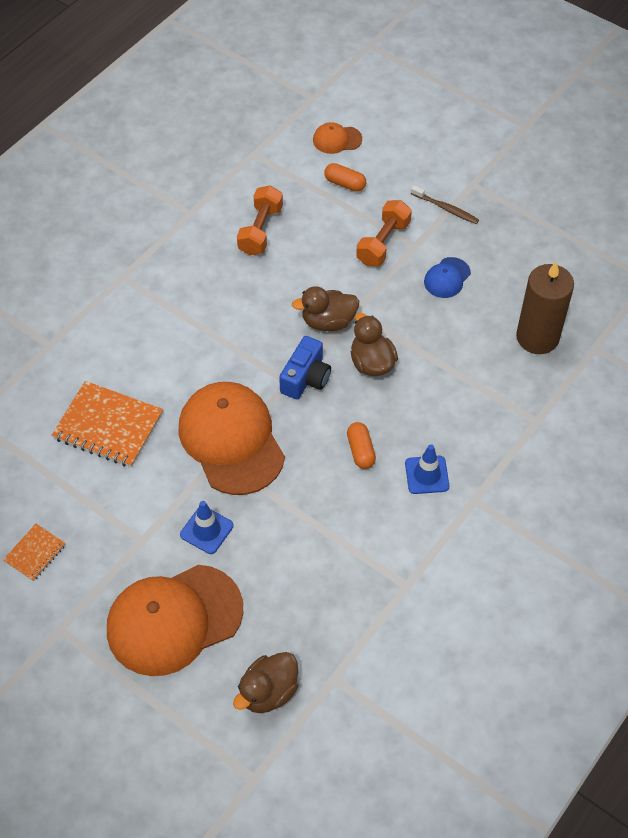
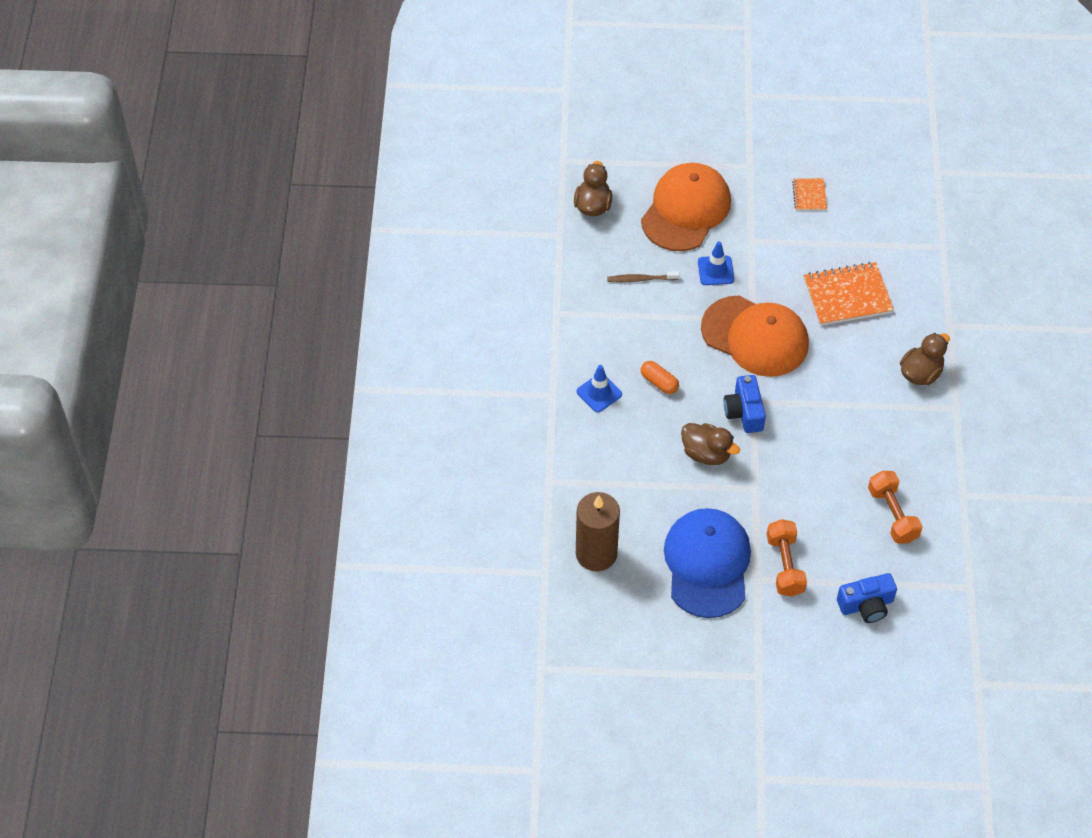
camera: 145 degrees right, 0 degrees up
brown duck [292,286,359,331] -> brown duck moved to [900,333,950,385]
orange cap [313,122,362,154] -> none
orange capsule [324,163,366,192] -> blue camera [837,573,897,623]
brown toothbrush [411,185,479,224] -> brown toothbrush moved to [607,271,680,282]
blue cap [424,257,471,298] -> blue cap [664,508,751,618], size x2.23

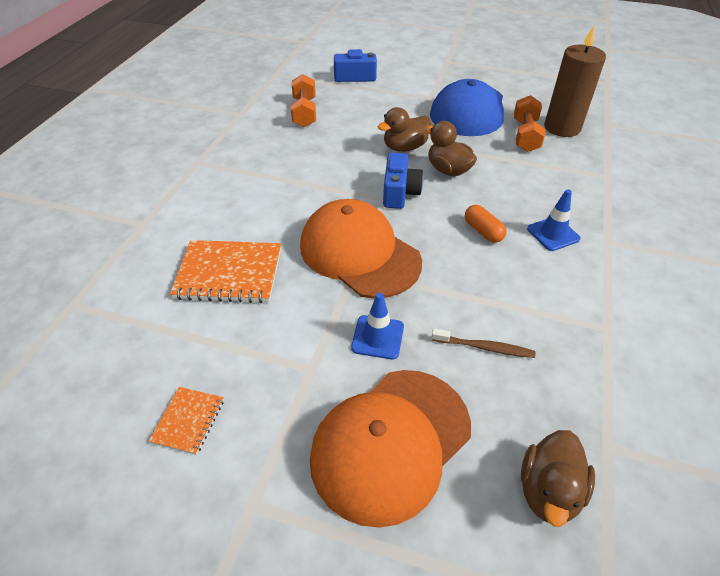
camera: 165 degrees left, 10 degrees down
orange dumbbell [767,519,807,597] -> orange dumbbell moved to [514,95,546,152]
brown duck [900,333,950,385] -> brown duck moved to [377,107,431,152]

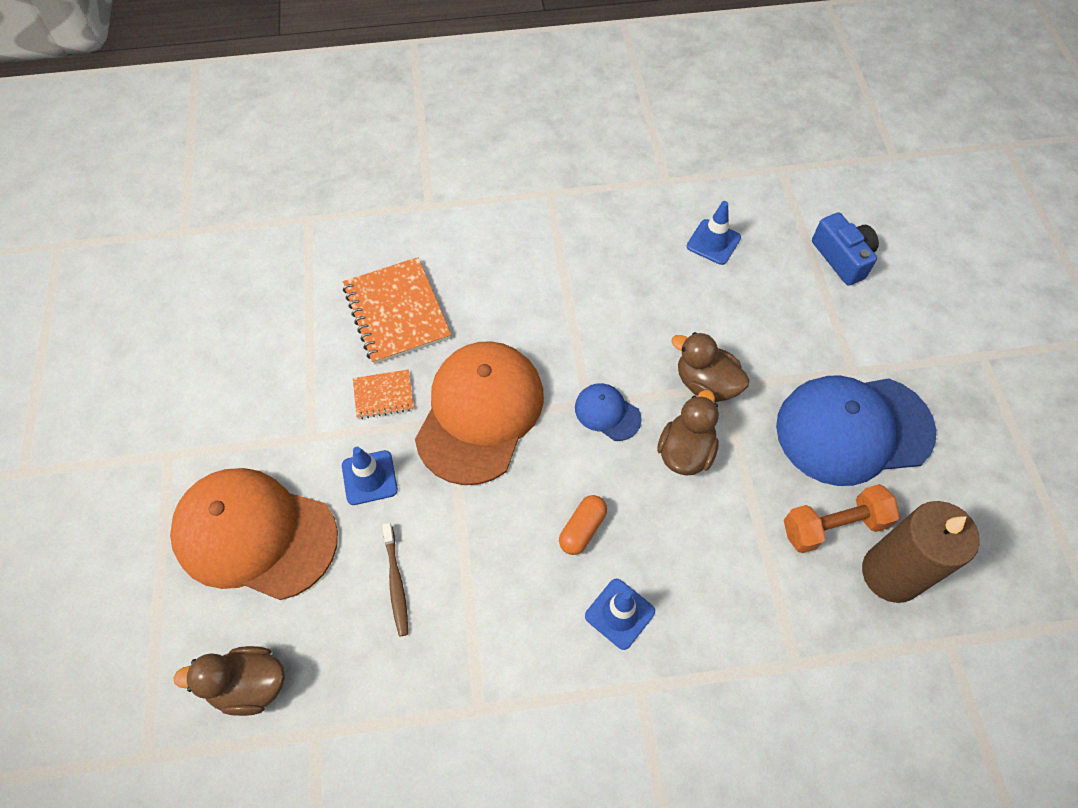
camera: 65 degrees right, 15 degrees up
orange notebook [149,387,224,455] -> orange notebook moved to [353,369,414,419]
orange dumbbell [291,74,316,127] -> blue traffic cone [687,201,741,265]
blue camera [383,153,423,209] -> blue cap [575,383,642,441]

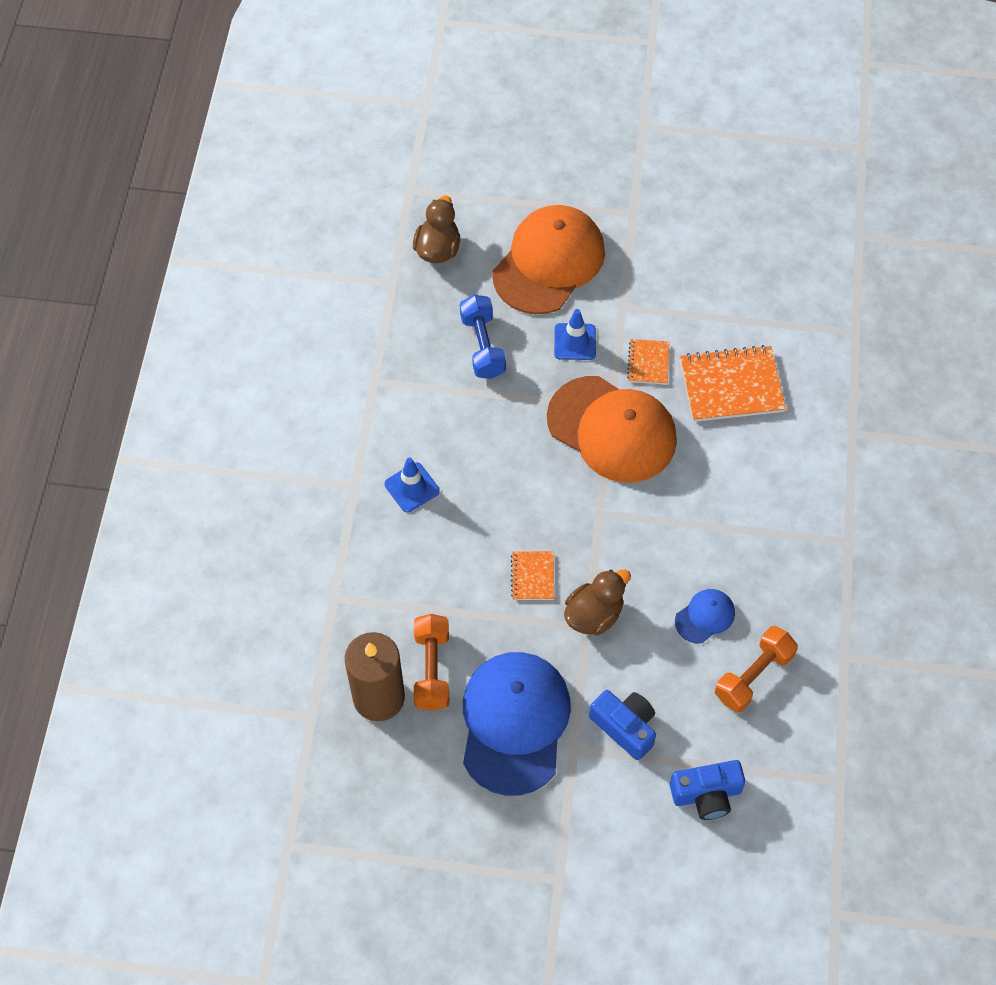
camera: 105 degrees right, 0 degrees up
brown toothbrush [382,523,408,636] -> blue dumbbell [460,295,506,379]
orange capsule [559,495,607,555] -> none
blue cap [575,383,642,441] -> blue cap moved to [675,589,735,644]
brown duck [657,390,719,476] -> orange notebook [511,551,554,600]
blue traffic cone [687,201,741,265] -> orange dumbbell [715,626,798,712]
none -> blue camera [589,690,656,760]

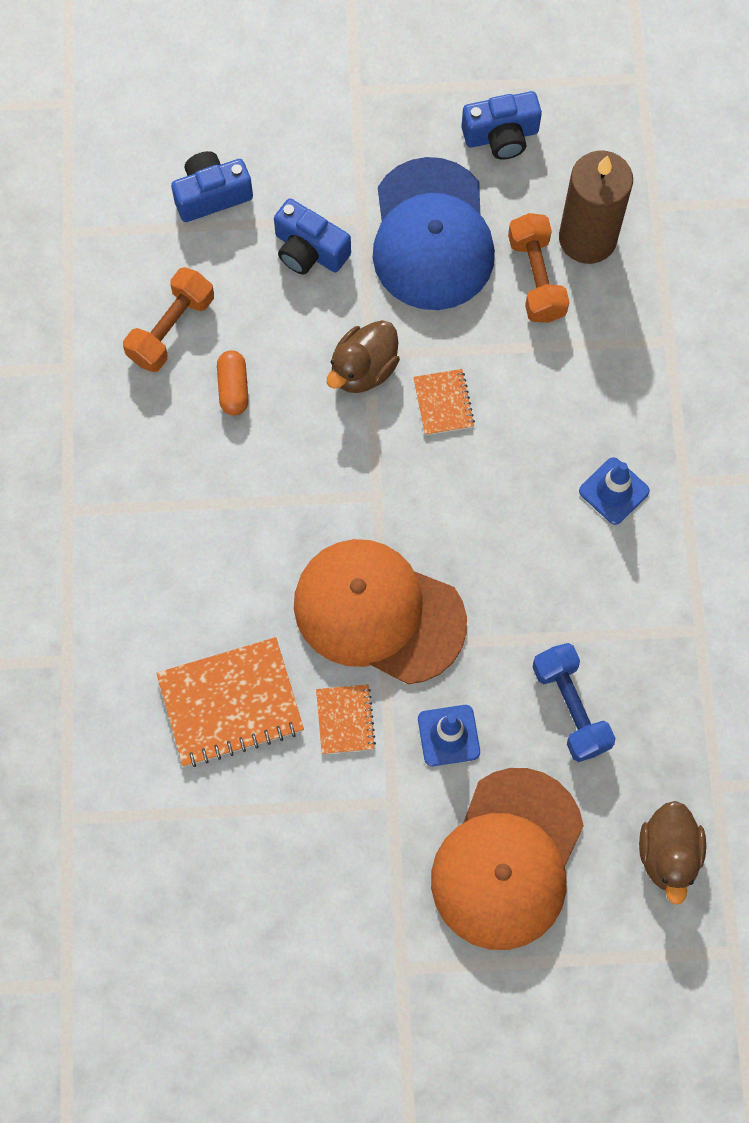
camera: 170 degrees right, 10 degrees up
blue cap [675,589,735,644] -> orange capsule [217,350,249,416]
none -> blue camera [461,91,542,160]

